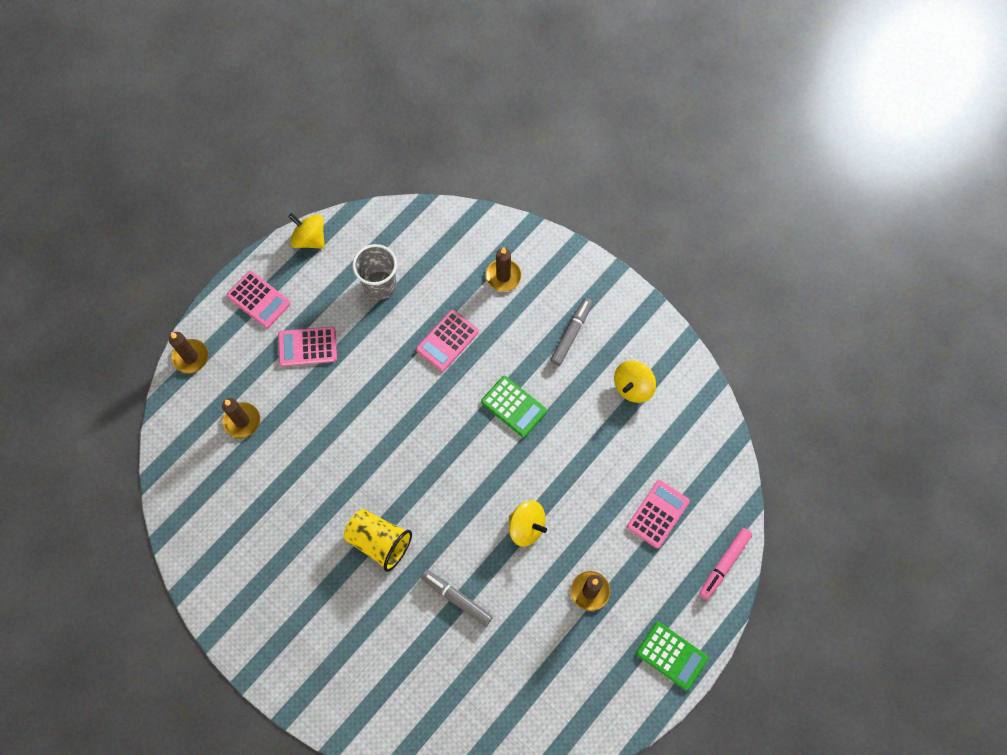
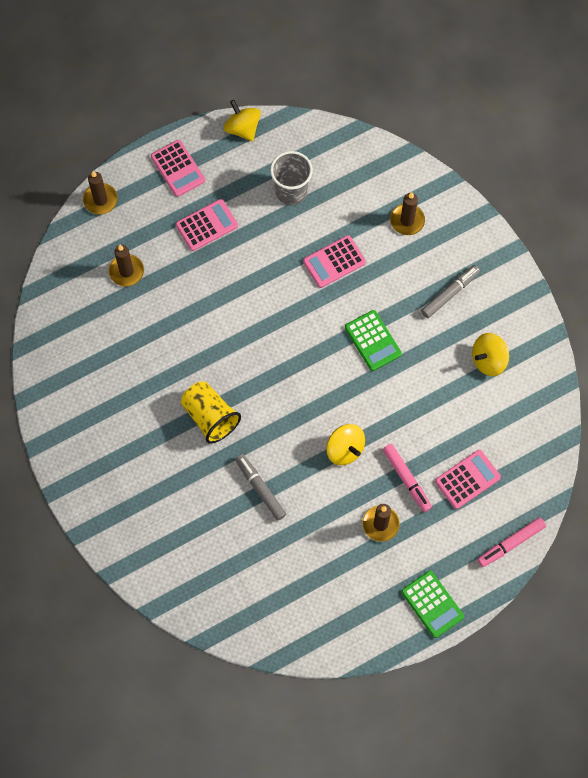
camera: 20 degrees right, 0 degrees up
pink calculator [278,326,337,367] -> pink calculator turned 135 degrees clockwise [176,199,238,251]
none -> pink marker [383,444,432,512]

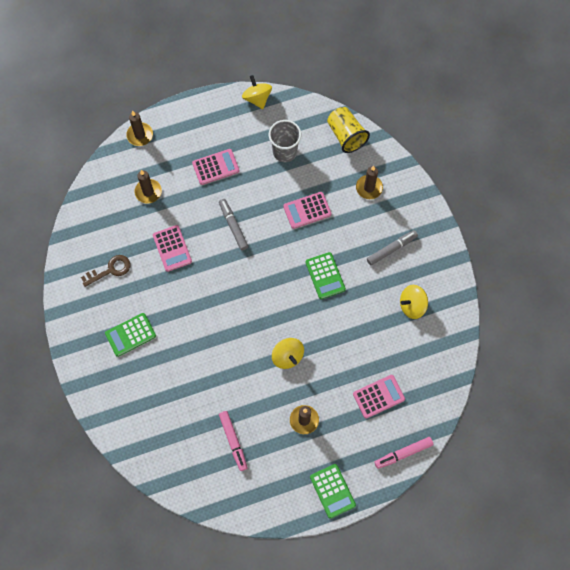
camera: 10 degrees right, 0 degrees up
pink calculator [151,140,205,197] -> pink calculator moved to [153,225,192,272]
yellow cup [181,381,241,444] -> yellow cup moved to [327,107,370,153]
grey marker [235,454,286,521] -> grey marker moved to [219,199,248,250]
pink marker [383,444,432,512] -> pink marker moved to [219,411,247,471]
none -> brown key [81,255,130,287]
none -> green calculator [105,313,156,357]

